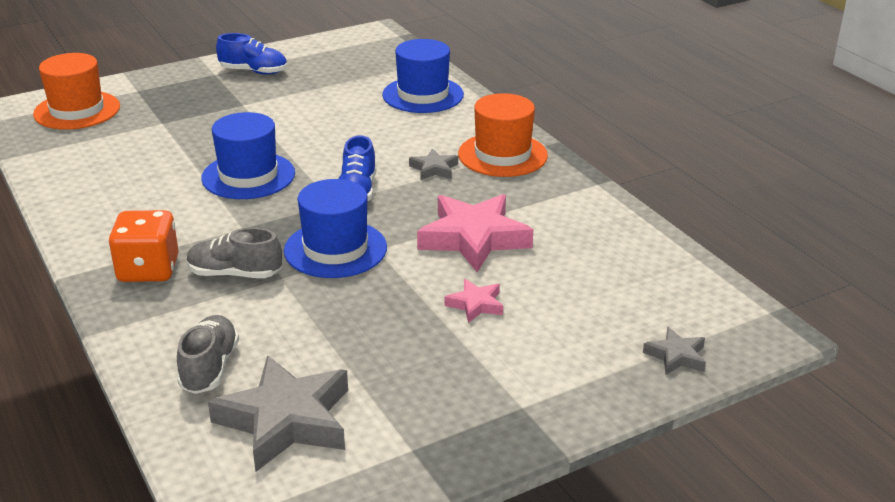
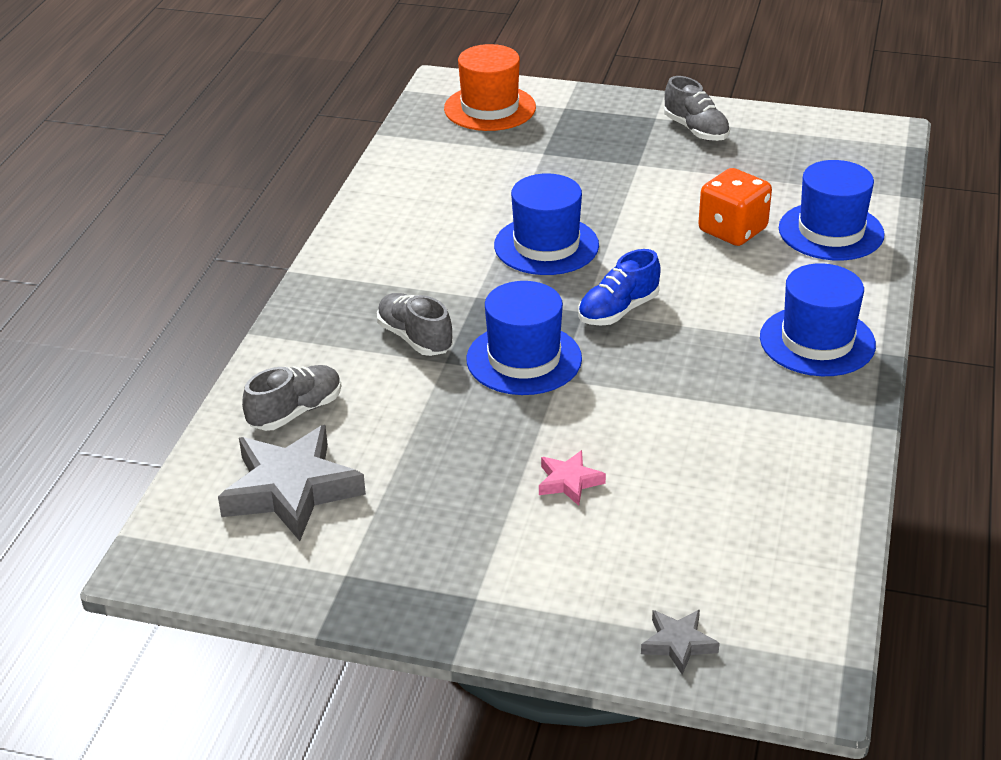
camera: 45 degrees right, 5 degrees up
orange dice [109,210,179,282] -> orange dice moved to [698,168,772,246]
blue shoe [216,33,287,75] -> grey shoe [664,76,730,141]
grey star [409,148,458,180] -> none
pink star [417,194,533,272] -> none
orange hat [458,93,548,177] -> blue hat [760,263,876,376]

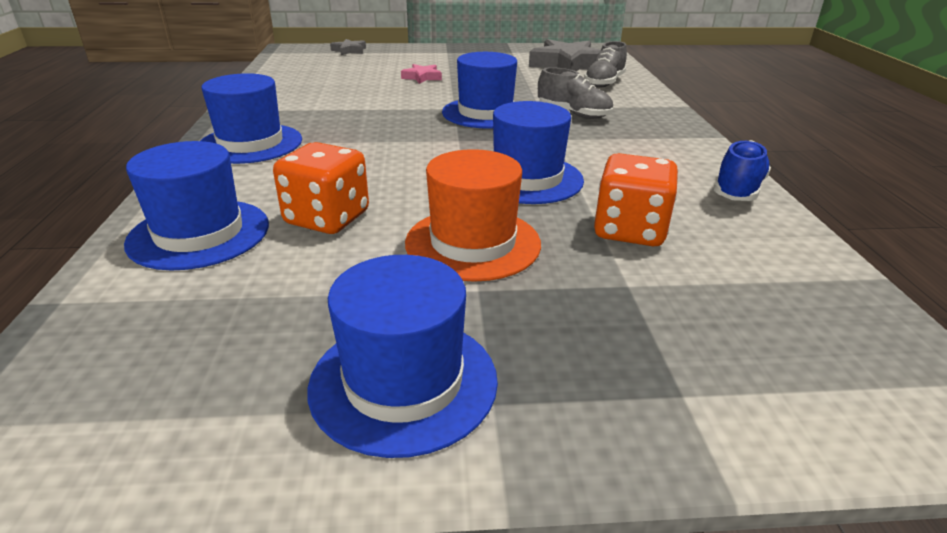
camera: 160 degrees right, 5 degrees down
orange hat [444,44,536,131] -> orange hat moved to [405,149,541,282]
blue shoe [578,249,661,326] -> blue shoe moved to [714,140,771,201]
grey shoe [664,76,730,141] -> blue hat [307,255,498,458]
none -> orange dice [594,153,678,246]

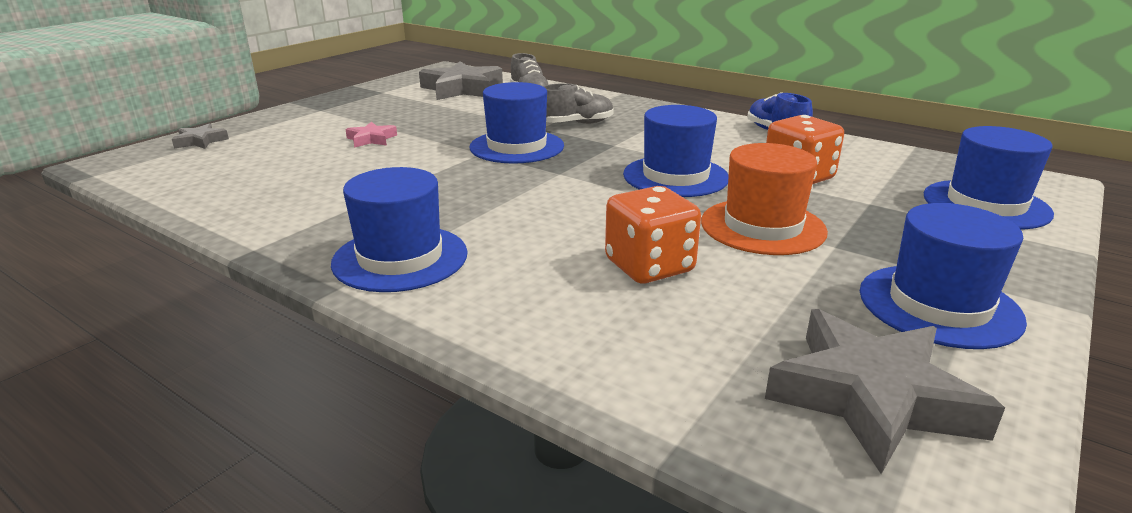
camera: 50 degrees left, 5 degrees down
blue hat [124,141,269,270] -> blue hat moved to [924,126,1054,229]
none -> grey star [765,309,1005,474]

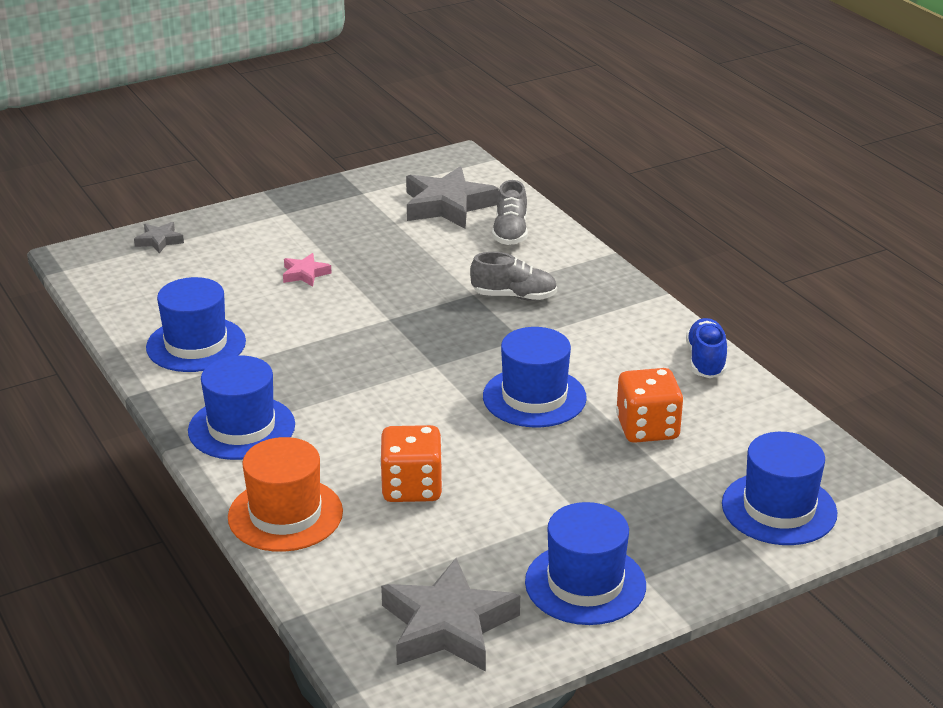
camera: 25 degrees right, 5 degrees up
blue hat [469,82,564,164] -> blue hat moved to [146,277,246,372]
orange hat [701,143,828,255] -> orange hat moved to [228,437,343,552]

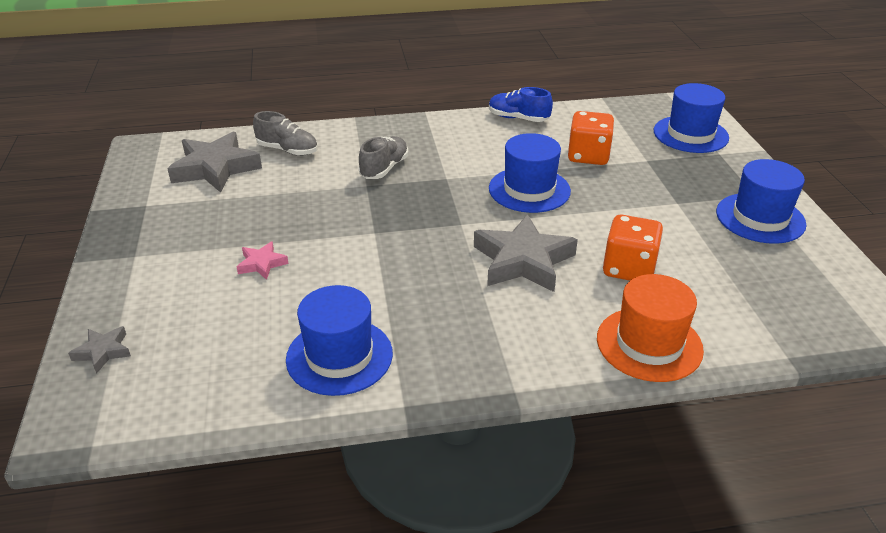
camera: 70 degrees left, 5 degrees up
blue hat [188,356,295,460] -> none
grey star [381,558,520,672] -> grey star moved to [474,214,578,292]

